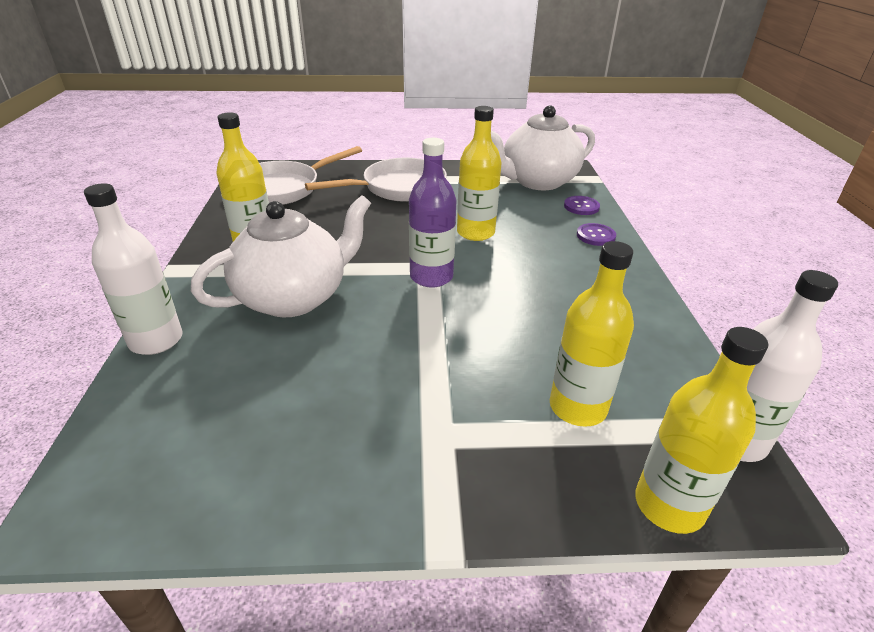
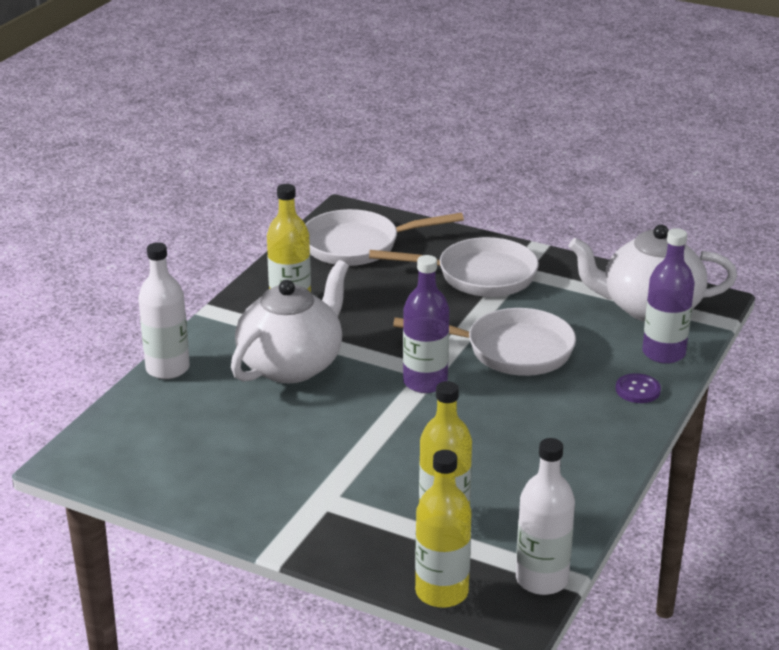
camera: 30 degrees right, 5 degrees down
white teapot [191,195,371,317] -> white teapot turned 45 degrees counterclockwise [231,260,349,383]
yellow bottle [457,106,502,241] -> white pan [393,308,576,376]
purple button [564,196,600,215] -> purple bottle [642,228,695,364]

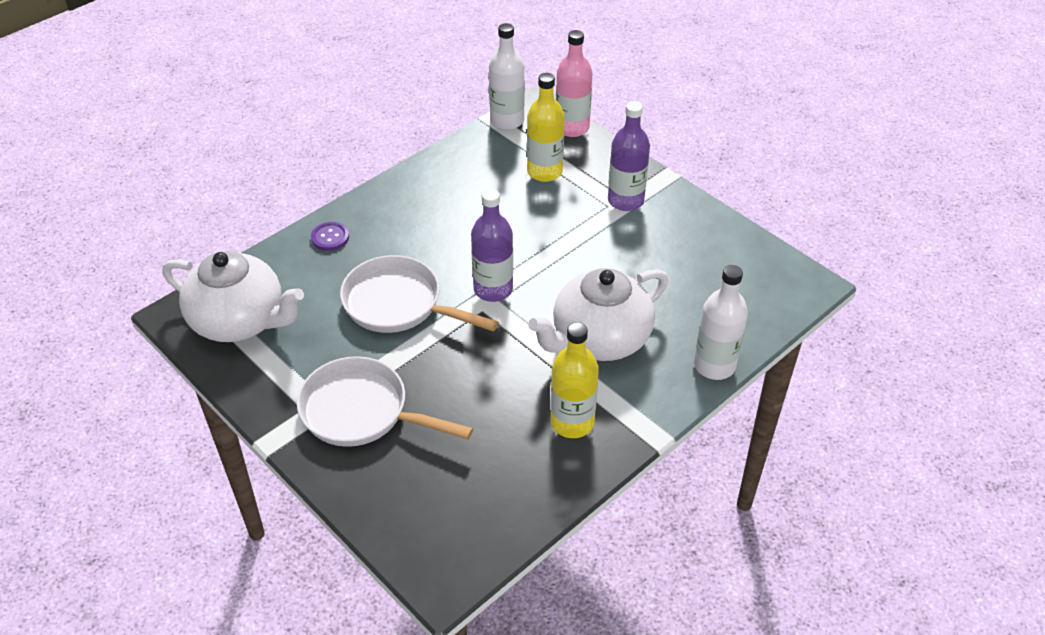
camera: 160 degrees left, 15 degrees up
white pan [305,209,464,266] -> none
yellow bottle [415,450,472,608] -> pink bottle [556,30,592,137]
purple bottle [642,228,695,364] -> purple bottle moved to [608,101,650,211]

